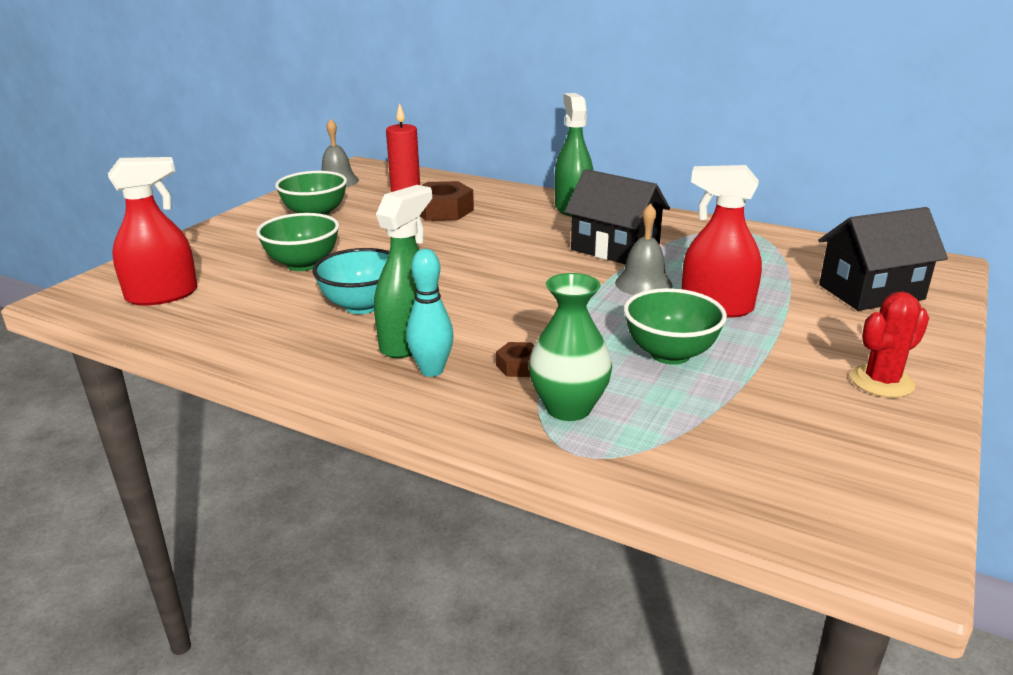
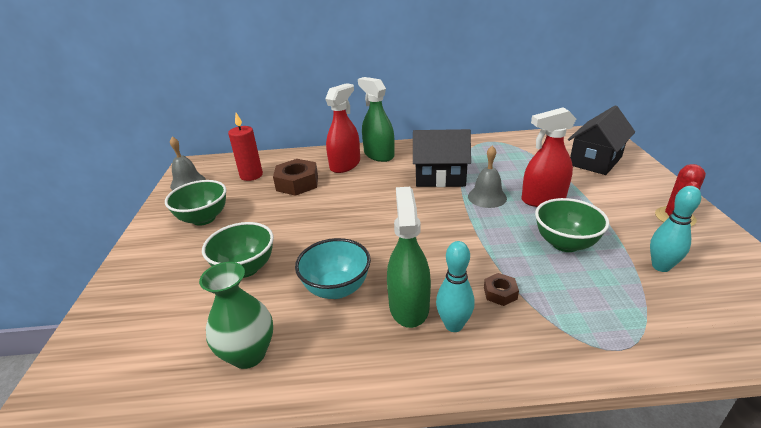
camera: 30 degrees left, 5 degrees up
red spray bottle [108,157,197,306] -> red spray bottle moved to [325,83,360,173]
green vase [529,273,612,421] -> green vase moved to [199,262,273,369]
none -> turquoise bowling pin [650,186,701,272]

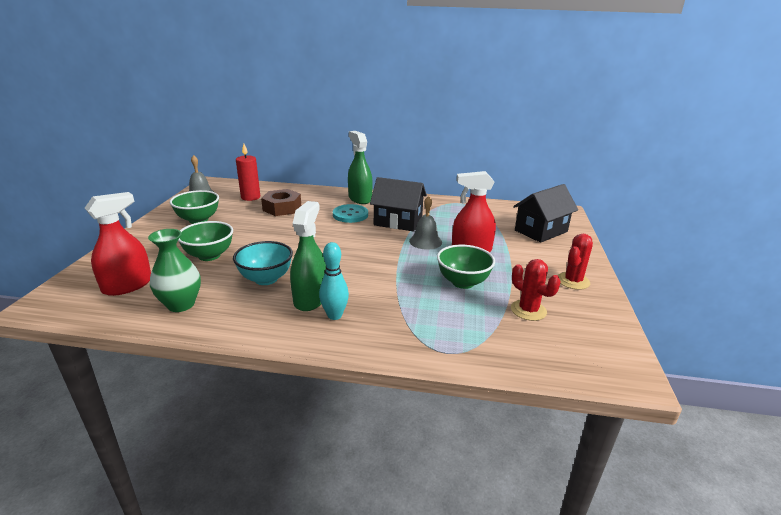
camera: 10 degrees right, 5 degrees down
red spray bottle [325,83,360,173] -> red spray bottle moved to [85,192,151,296]
brown nut [484,273,519,306] -> none
turquoise bowling pin [650,186,701,272] -> red cactus [511,259,560,321]
none -> turquoise button [333,204,368,223]

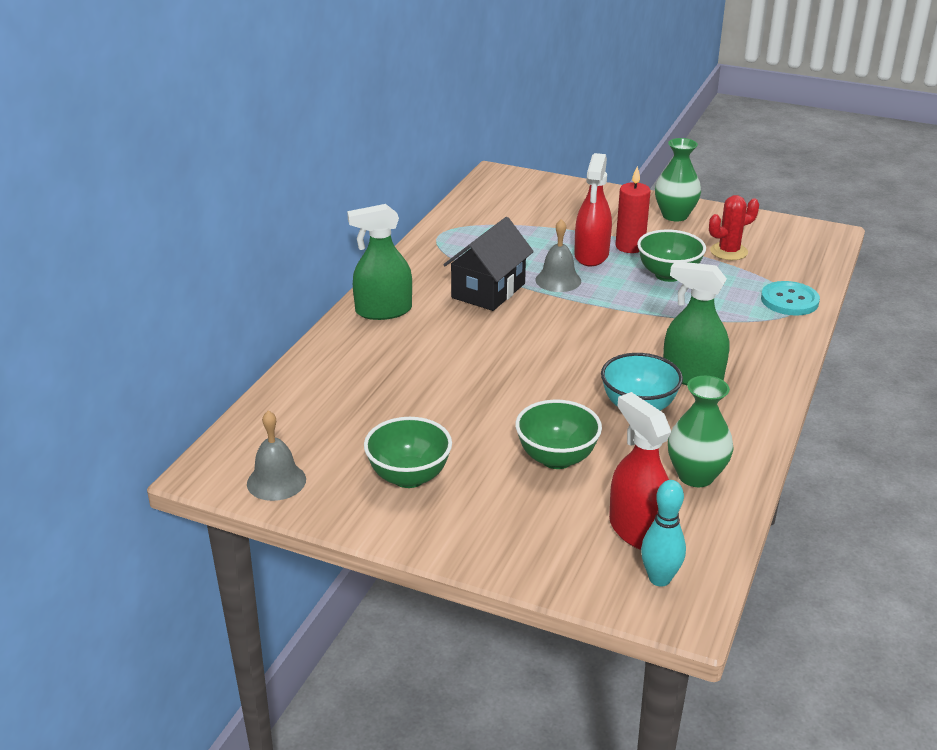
camera: 75 degrees left, 5 degrees up
red candle [236,144,260,201] -> red candle moved to [615,166,651,253]
brown nut [261,189,301,216] -> none
turquoise bowling pin [319,242,349,320] -> turquoise bowling pin moved to [641,480,686,587]
turquoise button [333,204,368,223] -> turquoise button moved to [761,281,820,316]
black house [513,184,578,243] -> none
red cactus [558,234,593,290] -> green vase [655,138,701,222]

